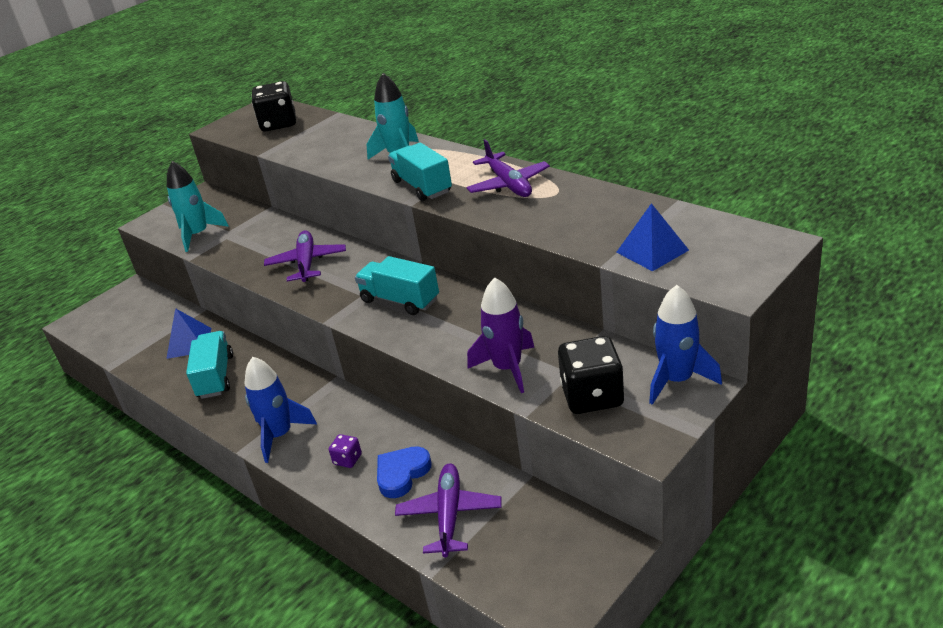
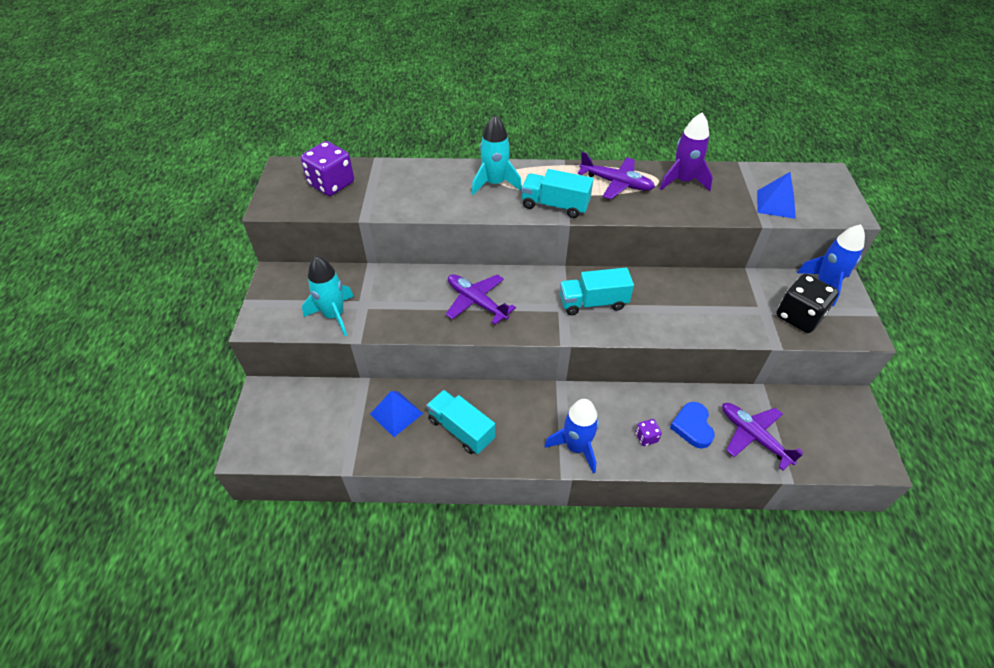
camera: 45 degrees left, 15 degrees up
black dice [252,81,296,132] -> purple dice [301,141,354,196]
purple rocket [467,278,534,393] -> purple rocket moved to [660,112,713,191]

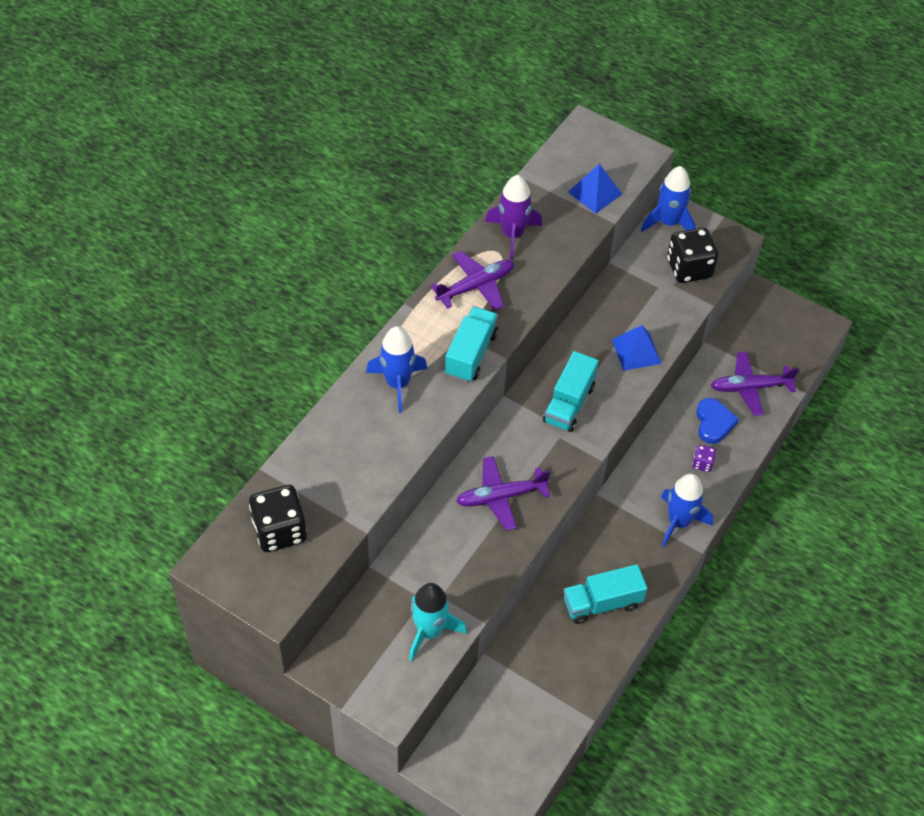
camera: 60 degrees left, 5 degrees up
purple dice [301,141,354,196] -> black dice [249,485,307,552]
blue pyramid [370,391,423,437] -> blue pyramid moved to [612,325,662,371]
turquoise rocket [472,115,522,195] -> blue rocket [366,326,427,413]
turquoise truck [521,169,593,218] -> turquoise truck turned 150 degrees clockwise [445,306,498,382]
blue heart [670,402,715,449] -> blue heart turned 120 degrees counterclockwise [696,398,739,444]

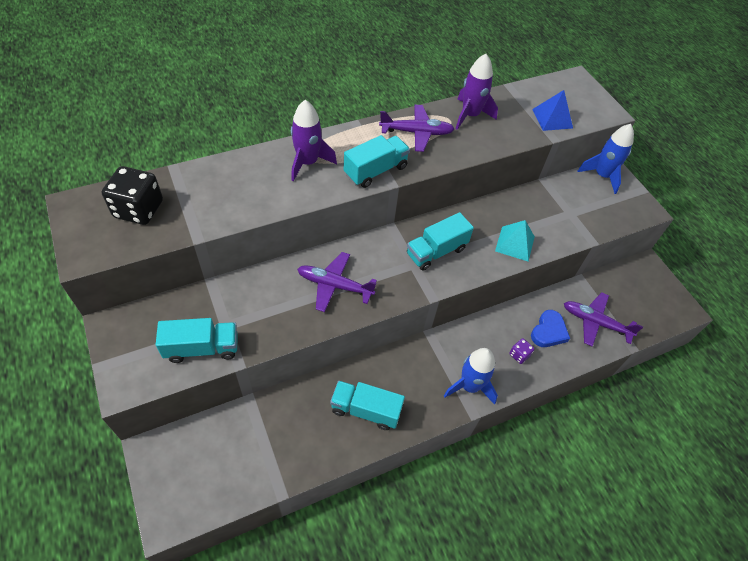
camera: 30 degrees right, 0 degrees up
blue rocket [366,326,427,413] -> purple rocket [291,100,337,182]
turquoise rocket [409,583,467,661] -> turquoise truck [156,318,238,363]
blue pyramid [612,325,662,371] -> turquoise pyramid [495,220,535,262]
black dice [667,227,719,283] -> none

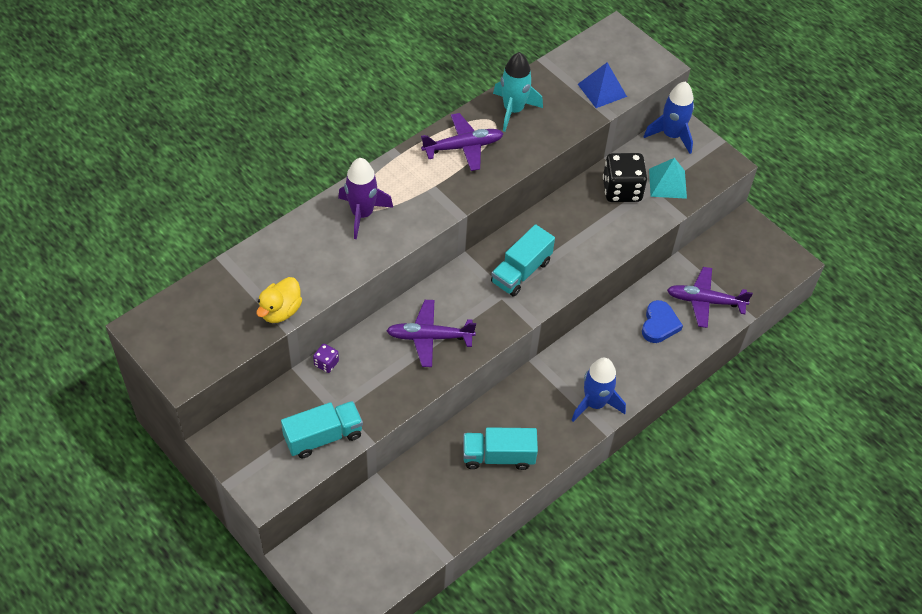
camera: 15 degrees left, 0 degrees up
black dice [102,166,163,225] -> black dice moved to [603,153,647,202]
turquoise truck [344,135,410,188] -> none
purple rocket [455,54,498,130] -> turquoise rocket [493,52,543,132]
turquoise pyramid [495,220,535,262] -> turquoise pyramid moved to [649,158,687,199]
purple dice [509,338,535,364] -> purple dice moved to [313,344,339,373]
none -> yellow duck [256,277,302,323]

